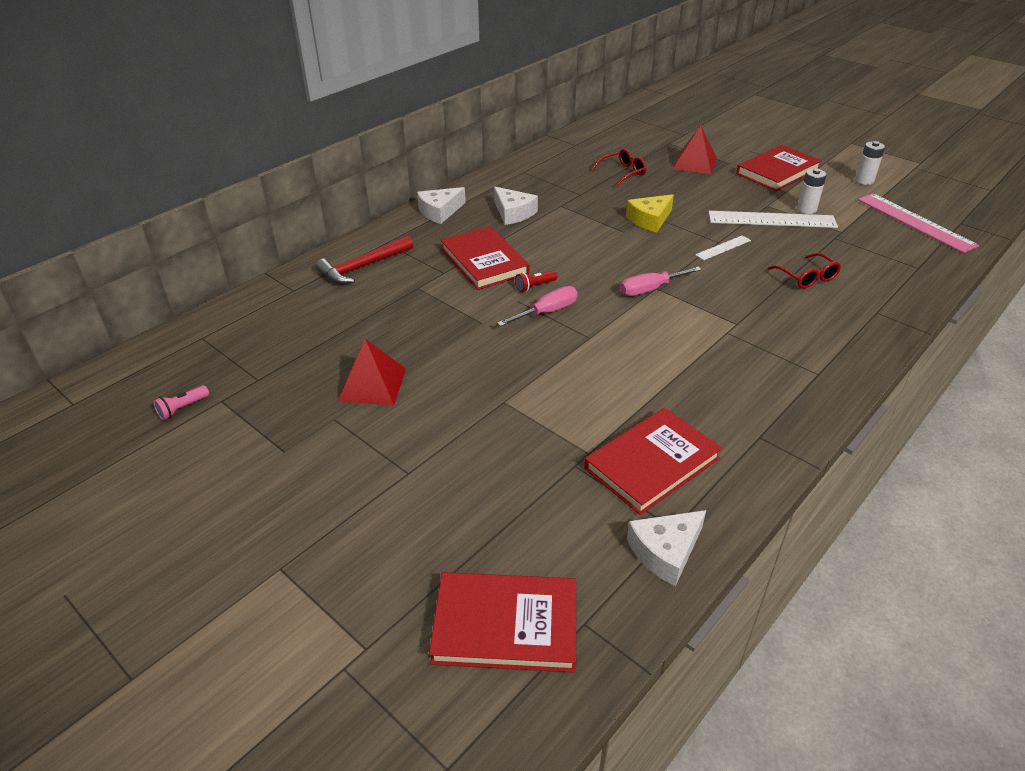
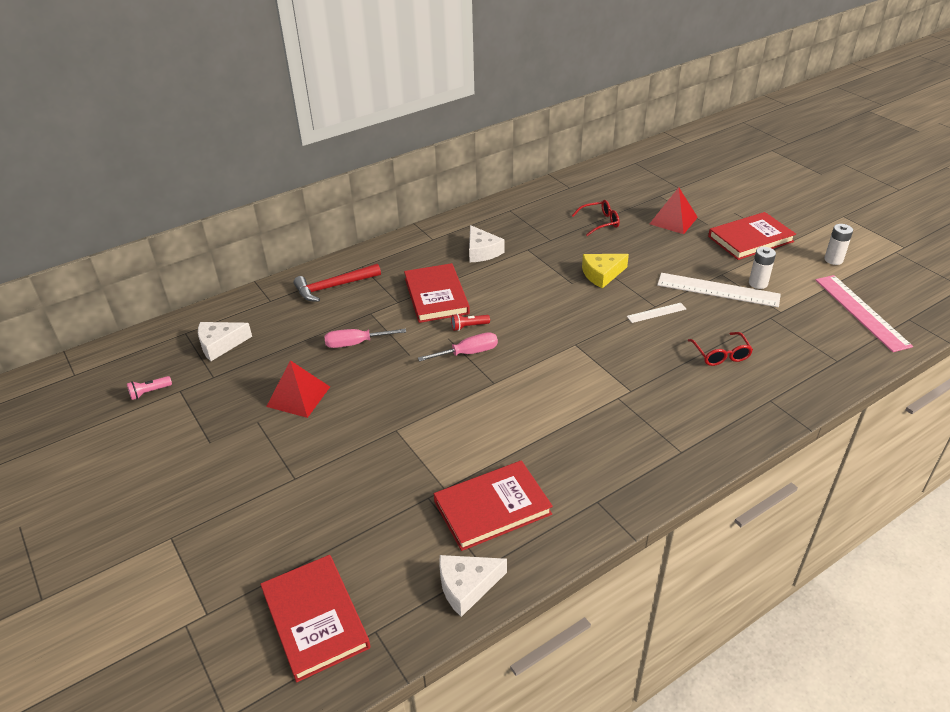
camera: 15 degrees right, 0 degrees up
white cheese [417,187,466,224] -> white cheese moved to [198,322,252,361]
red book [429,572,576,672] -> red book turned 45 degrees clockwise [260,555,370,683]
pink screwdriver [620,267,702,296] -> pink screwdriver moved to [324,329,406,348]

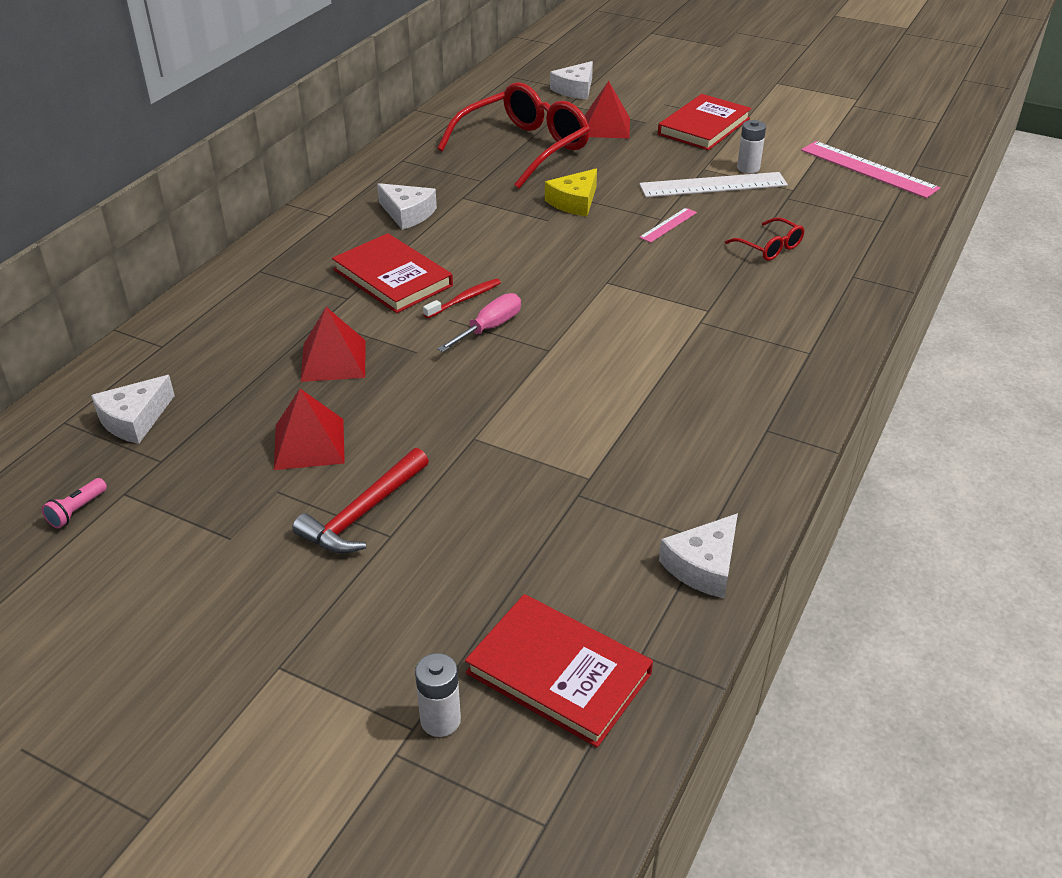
camera: 30 degrees left, 0 degrees up
red hammer [294,264,381,302] -> red hammer moved to [292,448,429,554]
pink screwdriver [324,329,406,348] -> red pyramid [301,307,366,382]
red book [434,460,553,551] -> none
red flashlight [451,314,490,331] -> red toothbrush [423,278,501,319]
red glasses [572,200,620,236] -> red glasses [438,82,590,189], size x2.20
white ruler [627,303,686,323] -> pink ruler [639,208,697,243]
white battery [824,224,853,265] -> white battery moved to [415,653,461,737]
none -> white cheese [550,61,593,100]

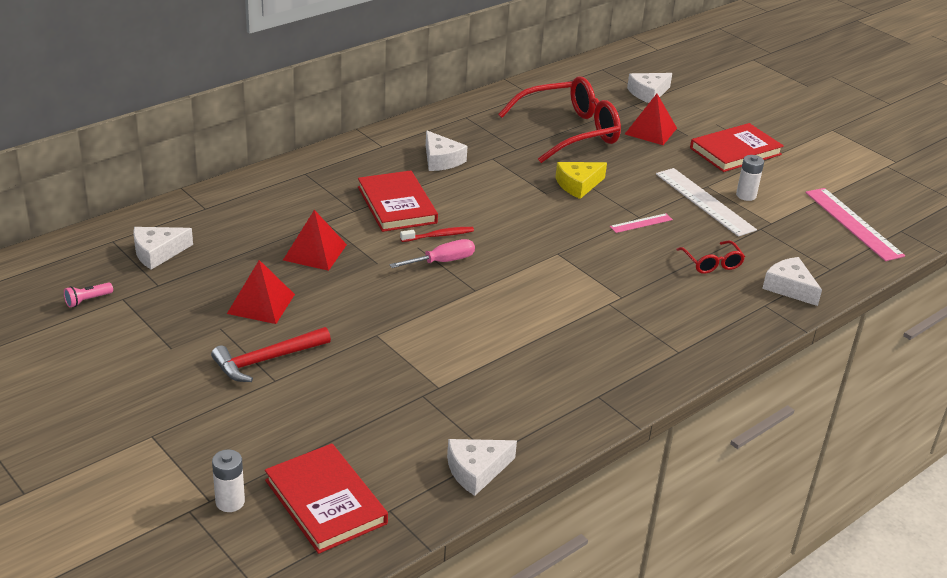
camera: 20 degrees right, 5 degrees down
white ruler [639,172,788,197] -> white ruler turned 45 degrees clockwise [656,168,757,237]
none -> white cheese [762,257,822,306]

